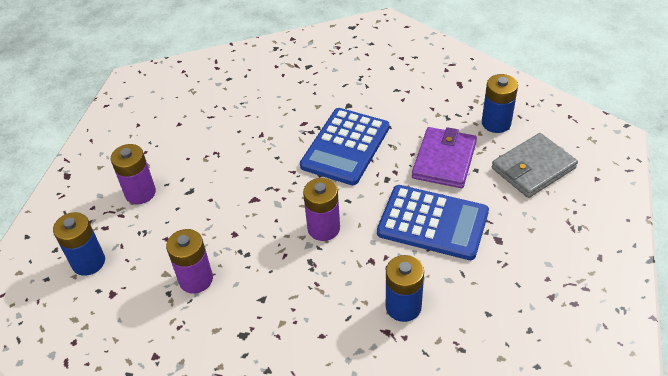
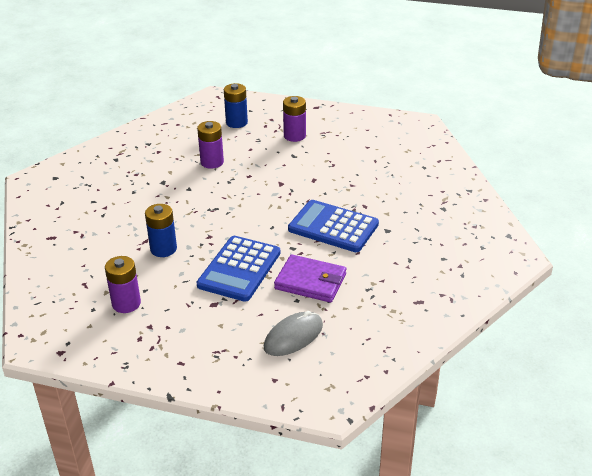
camera: 90 degrees right, 10 degrees down
purple battery [303,178,340,241] -> purple battery moved to [105,256,141,313]
blue battery [482,74,518,133] -> none
grey wallet [492,133,578,198] -> grey mouse [264,311,323,356]

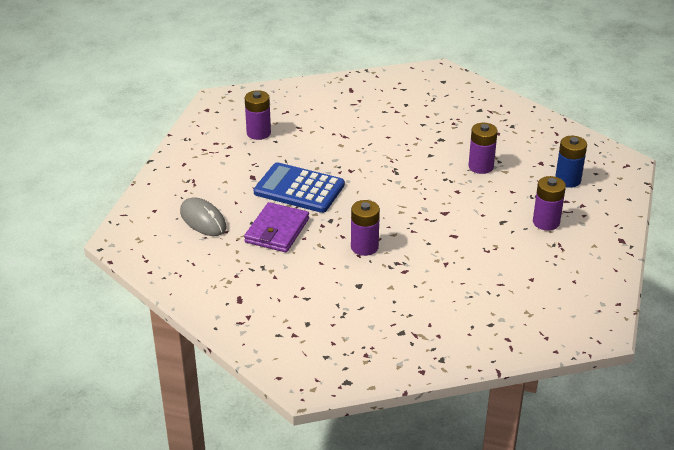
camera: 90 degrees right, 0 degrees up
blue battery [145,204,177,257] -> none
blue calculator [288,200,379,252] -> purple battery [351,200,380,256]

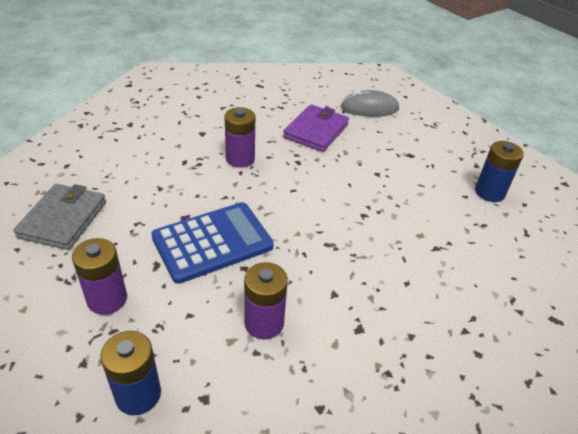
camera: 125 degrees right, 5 degrees up
purple wallet [244,202,309,252] -> purple wallet turned 60 degrees clockwise [283,104,349,152]
purple battery [245,90,271,140] -> blue battery [475,141,524,202]
blue calculator [254,162,345,213] -> blue calculator moved to [151,202,274,284]
none -> grey wallet [13,184,106,250]

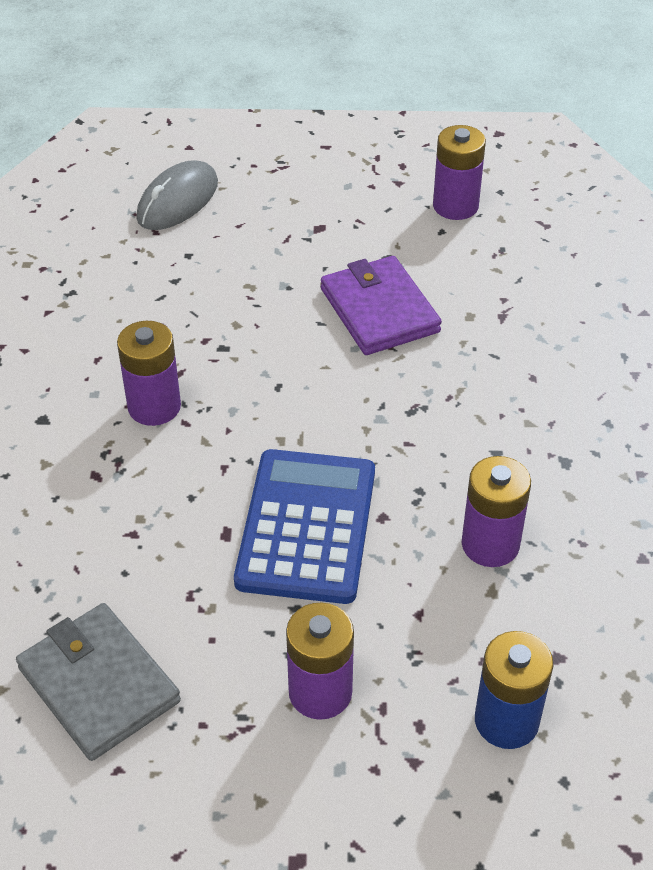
camera: 50 degrees left, 5 degrees up
purple wallet [283,104,349,152] -> purple wallet moved to [321,256,442,355]
blue battery [475,141,524,202] -> purple battery [433,125,486,220]

